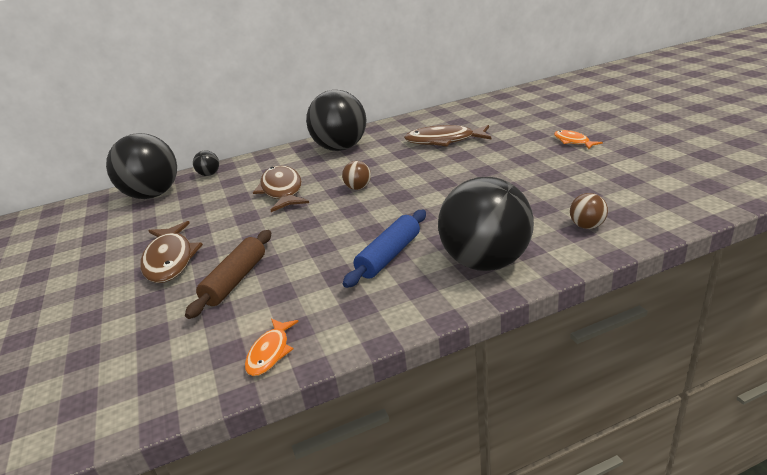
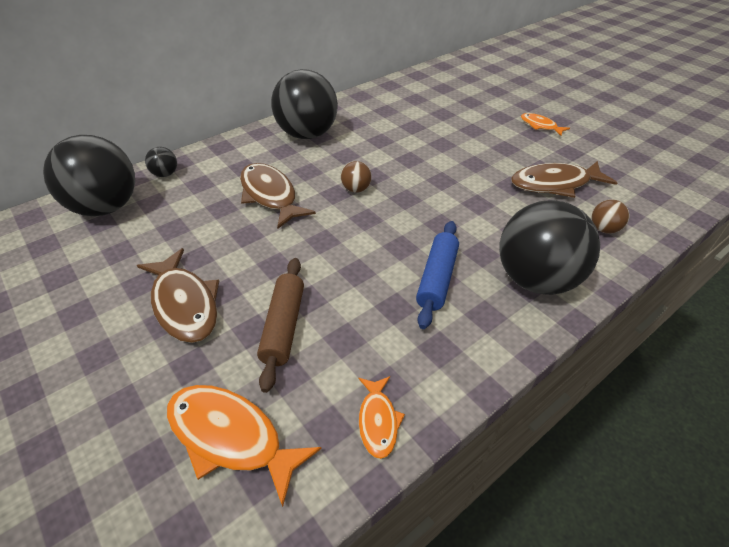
camera: 20 degrees left, 15 degrees up
brown fish [404,125,491,146] -> brown fish moved to [511,161,617,198]
none -> orange fish [167,385,321,507]

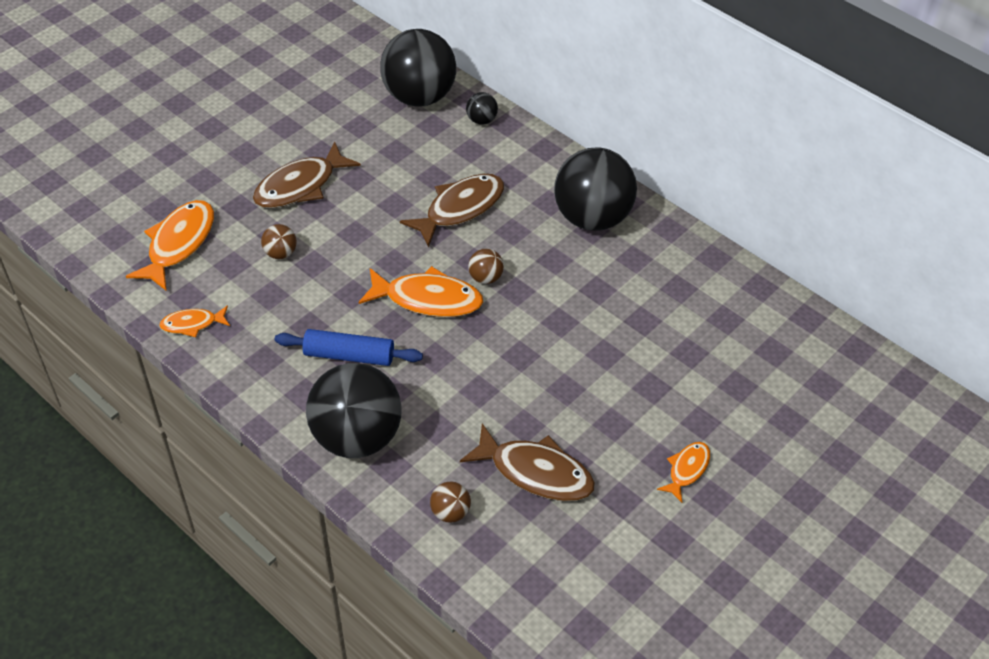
camera: 80 degrees right, 5 degrees up
brown rolling pin [257,258,304,393] -> brown ball [261,224,297,259]
brown fish [511,161,617,198] -> brown fish turned 135 degrees clockwise [460,423,595,501]
none -> orange fish [359,266,483,317]

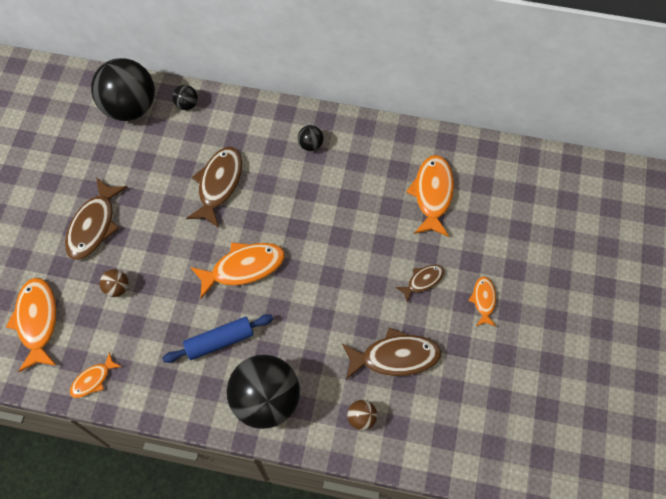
camera: 30 degrees left, 15 degrees up
brown ball [468,249,504,284] -> none
black ball [554,147,637,231] -> black ball [298,125,323,151], size x0.42
none -> brown fish [395,264,444,302]
none -> orange fish [406,155,454,237]

